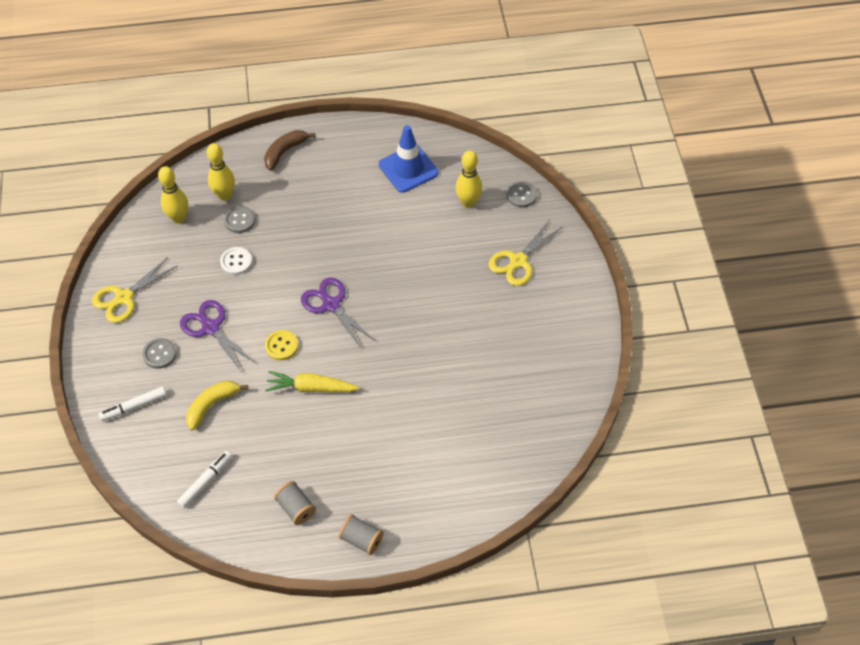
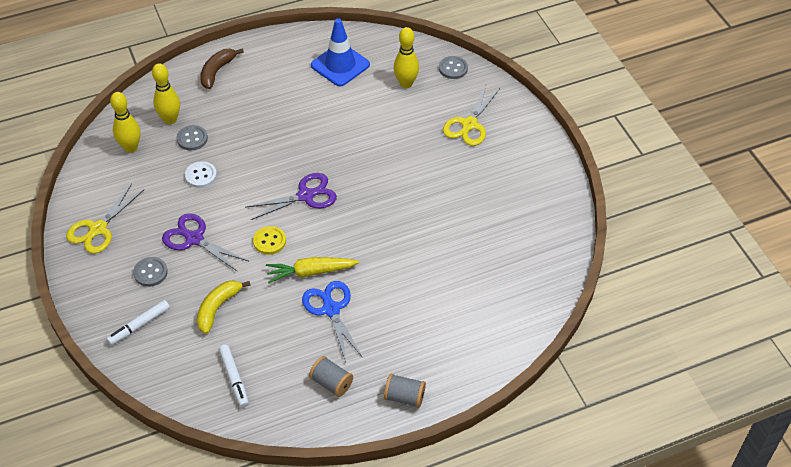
camera: 15 degrees left, 5 degrees down
white marker [177,451,232,508] -> white marker turned 135 degrees clockwise [219,345,249,408]
purple scissors [301,277,375,349] -> purple scissors turned 120 degrees clockwise [245,173,337,220]
none -> blue scissors [302,281,363,362]

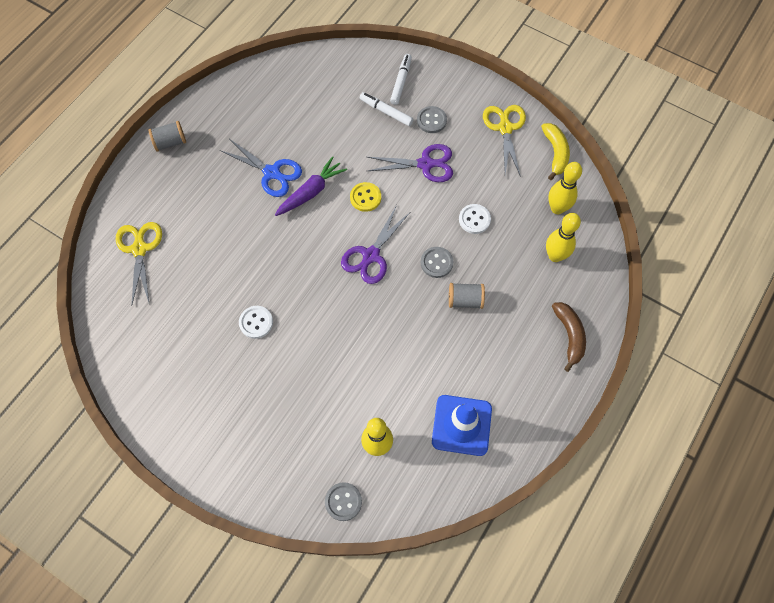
camera: 145 degrees right, 15 degrees up
grey button [177,125,208,150] -> grey button moved to [421,247,453,278]
yellow banana [197,280,250,334] -> yellow banana moved to [541,123,570,180]
white marker [219,345,249,408] -> white marker moved to [360,92,414,126]
yellow carrot [266,257,359,283] -> purple carrot [275,156,347,216]
grey spool [309,356,353,397] -> grey spool moved to [449,283,485,309]
yellow scissors [443,85,500,146] -> yellow scissors moved to [116,222,162,306]
none -> white button [239,306,273,339]

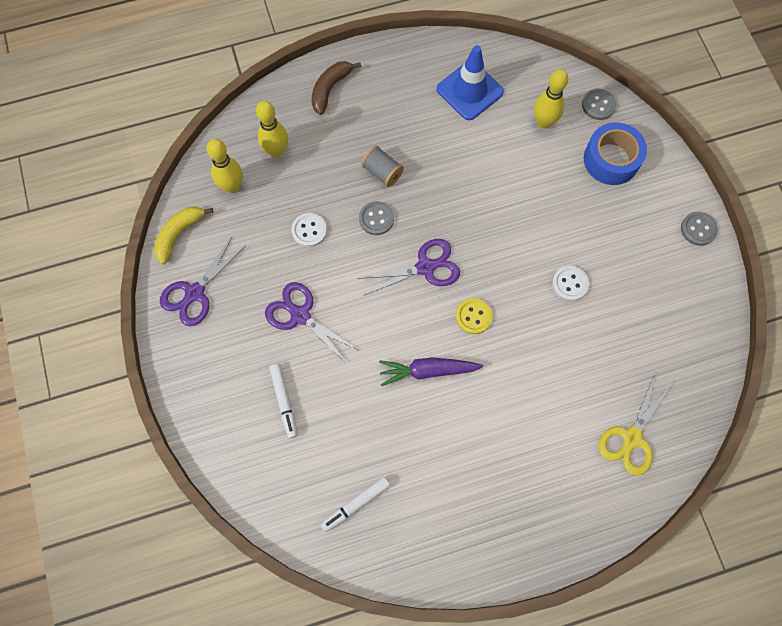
camera: 140 degrees left, 5 degrees up
grey spool [148,121,186,152] -> none
blue scissors [220,139,302,197] -> none
yellow button [350,182,381,212] -> yellow button moved to [456,298,493,334]
white marker [390,54,412,105] -> white marker moved to [320,477,390,532]
grey button [417,106,447,133] -> grey button moved to [681,212,718,246]
yellow scissors [483,105,526,177] -> purple scissors [160,236,246,326]
none -> blue tape [584,122,647,185]

